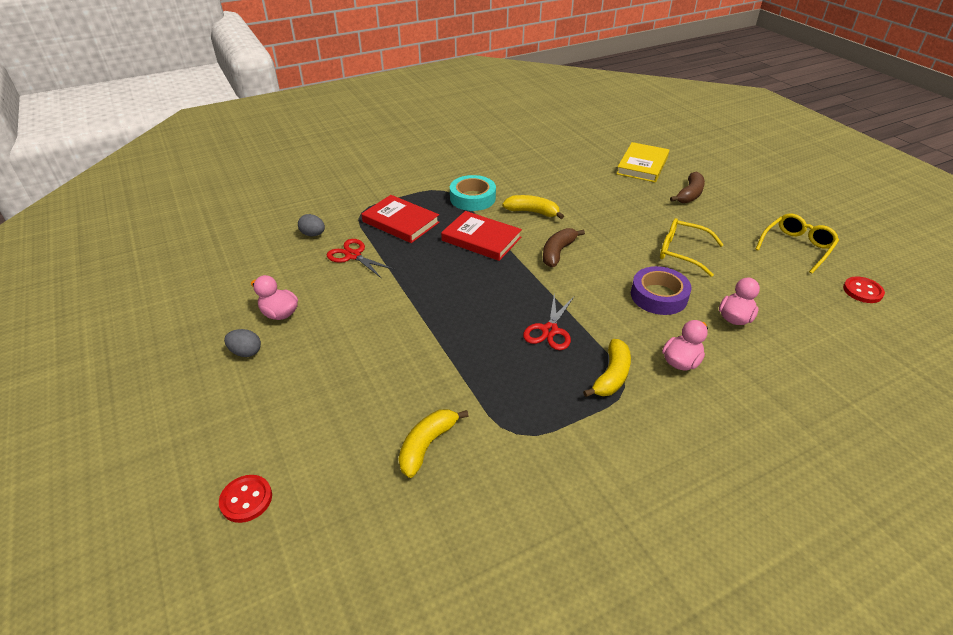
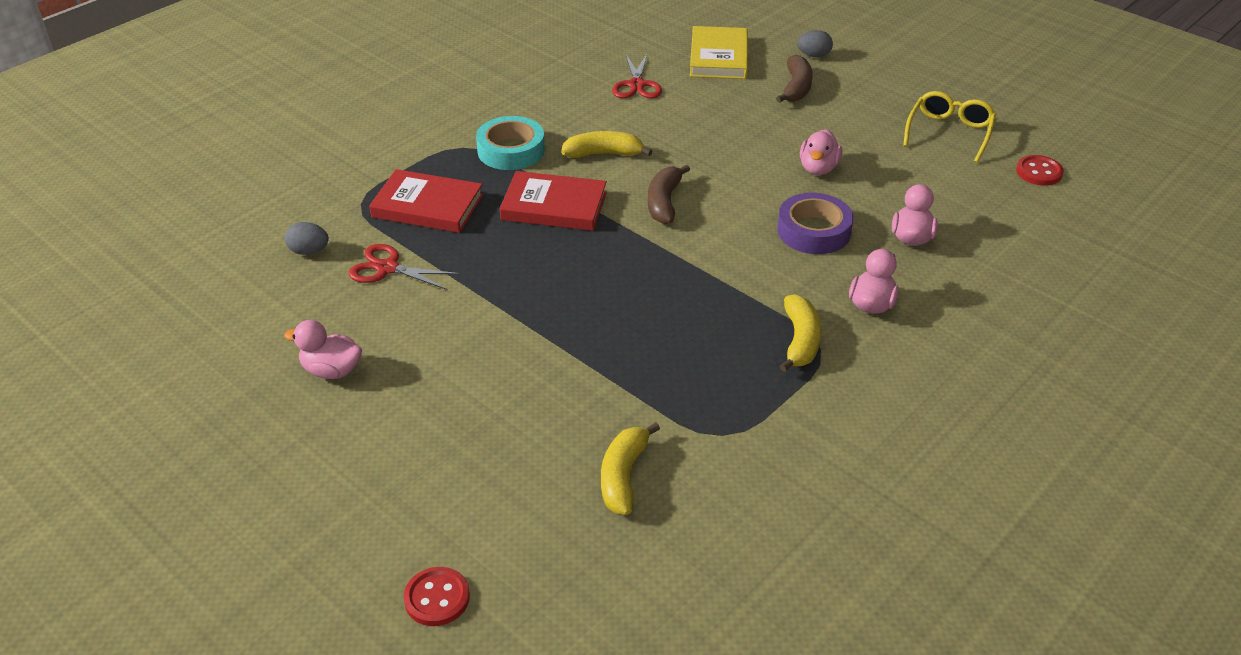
camera: 20 degrees left, 0 degrees up
grey egg [224,329,261,357] -> grey egg moved to [797,30,833,58]
red scissors [523,294,574,350] -> red scissors moved to [612,54,662,98]
yellow glasses [660,218,723,277] -> pink duck [800,129,842,175]

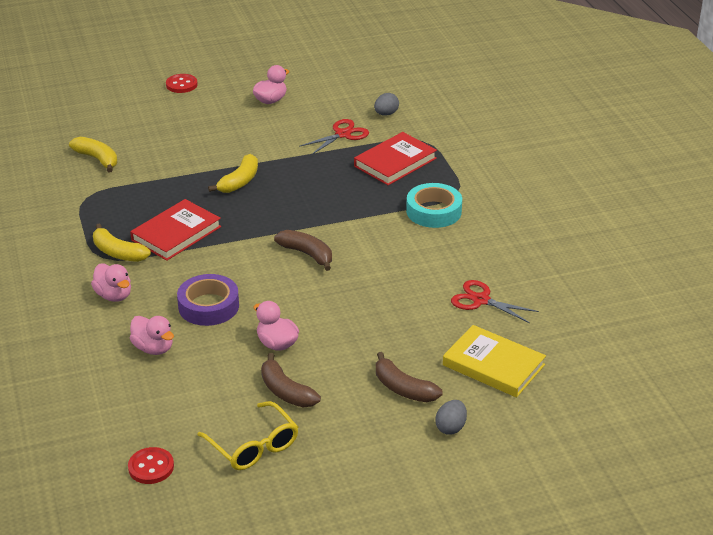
camera: 120 degrees right, 5 degrees down
red button [403,567,470,626] -> red button moved to [166,74,198,93]
red book [500,171,607,231] -> red book moved to [130,199,221,261]
yellow banana [561,131,653,158] -> yellow banana moved to [208,154,258,193]
none -> brown banana [261,353,321,407]

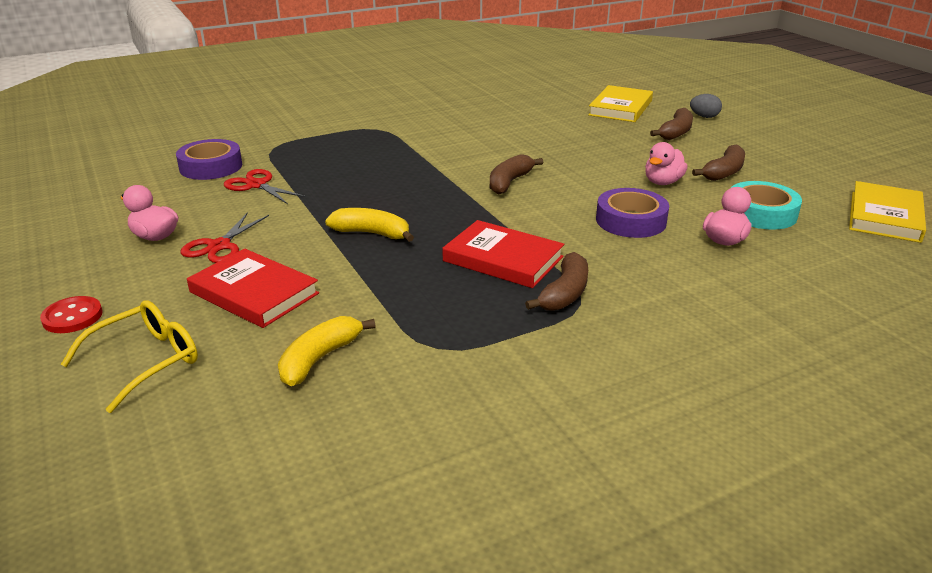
camera: 100 degrees left, 5 degrees down
pink duck [91,264,131,302] -> none
yellow banana [93,223,151,262] -> brown banana [525,252,588,311]
red button [128,447,174,484] -> yellow book [849,181,926,243]
yellow glasses [197,401,298,470] -> yellow glasses moved to [60,300,198,413]
red book [354,132,437,185] -> red book moved to [187,249,319,328]
grey egg [374,93,399,116] -> purple tape [176,139,242,180]
turquoise tape [406,183,462,228] -> turquoise tape moved to [731,181,802,230]
red scissors [451,280,539,323] -> red scissors moved to [181,212,269,263]

